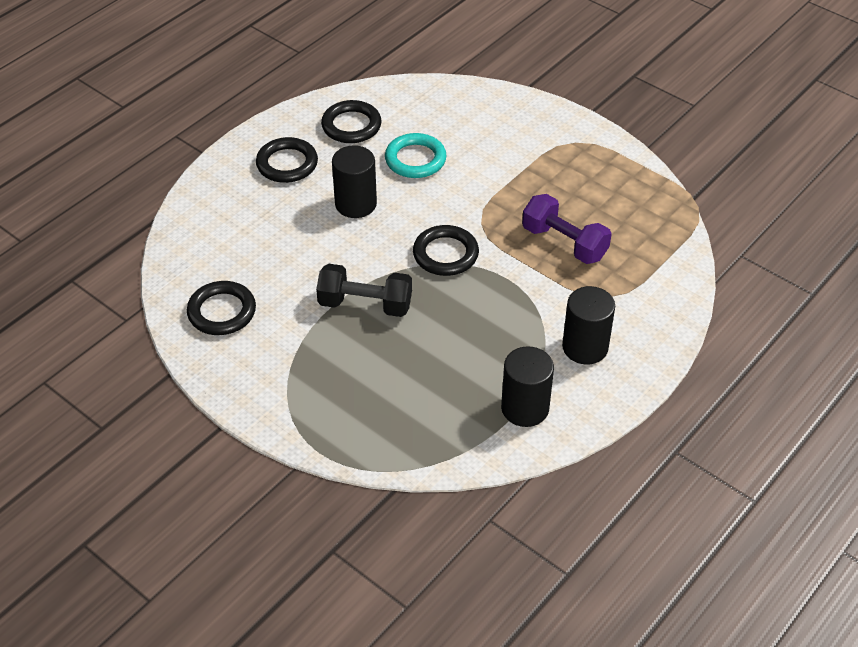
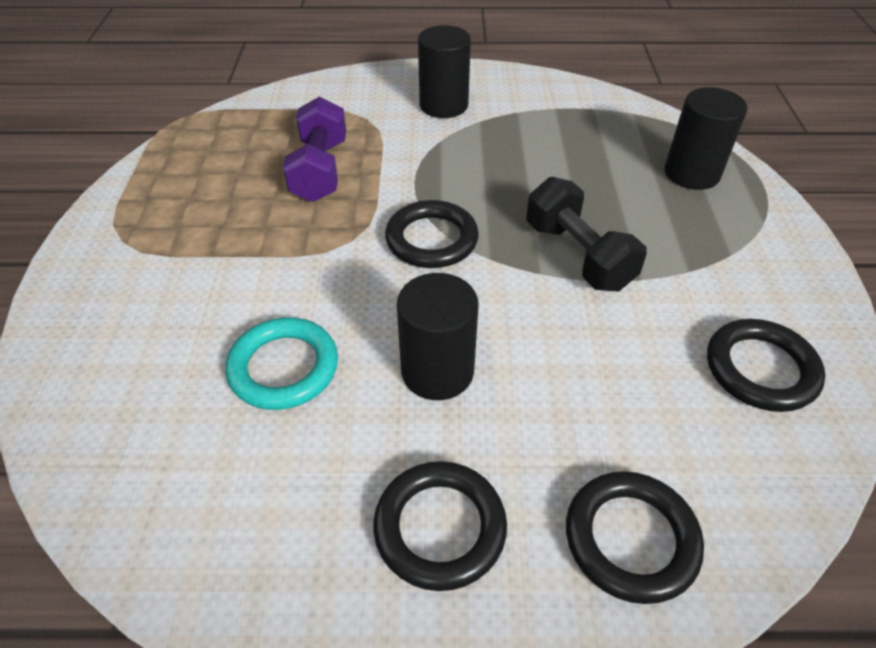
camera: 130 degrees left, 0 degrees up
black ring [321,100,382,143] -> black ring moved to [566,471,704,604]
black cylinder [501,346,554,427] -> black cylinder moved to [665,87,747,190]

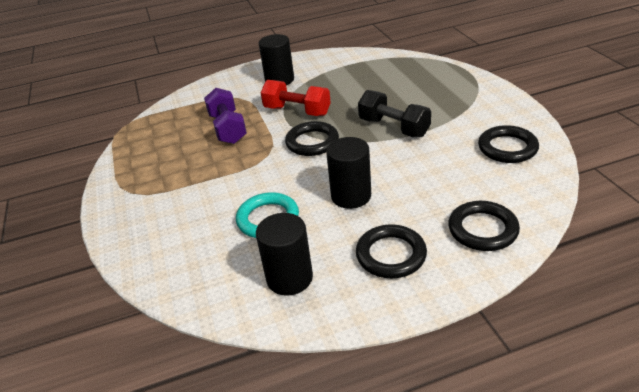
camera: 15 degrees left, 10 degrees down
black cylinder [665,87,747,190] -> black cylinder moved to [256,213,313,296]
none -> red dumbbell [261,80,331,116]

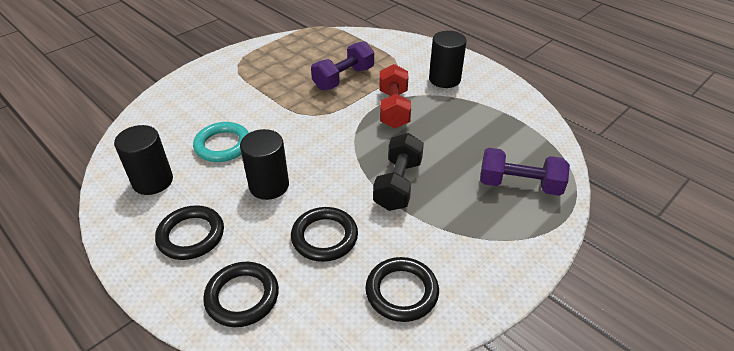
camera: 60 degrees right, 5 degrees up
black ring [285,121,339,156] -> black ring moved to [291,207,358,262]
none -> purple dumbbell [480,148,570,196]

